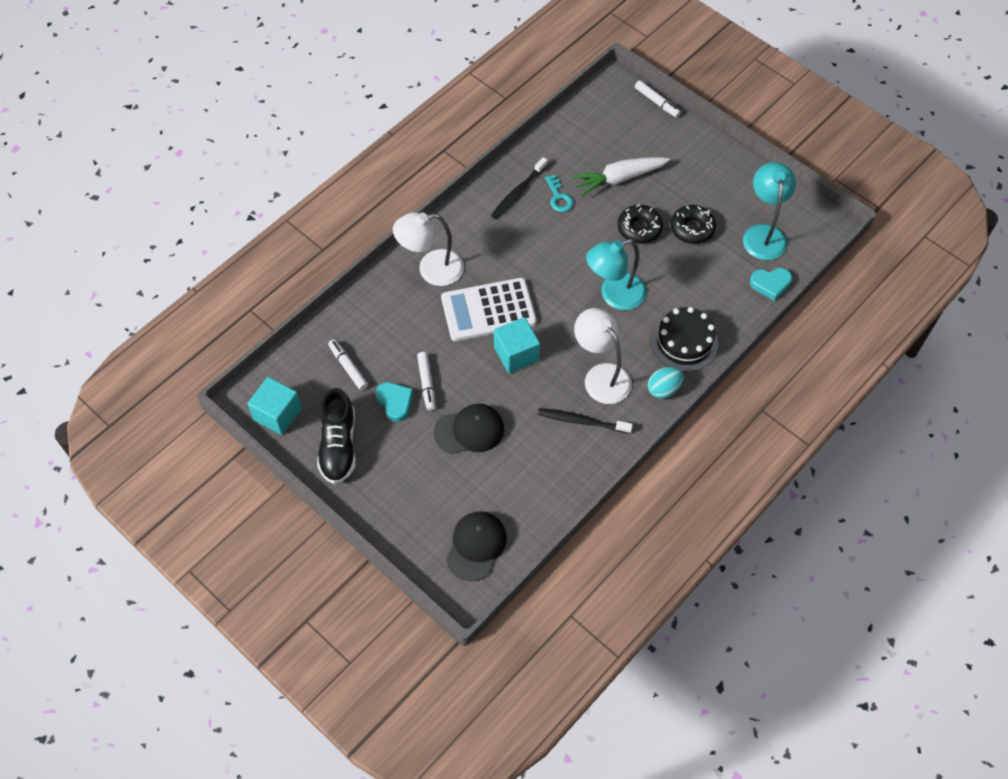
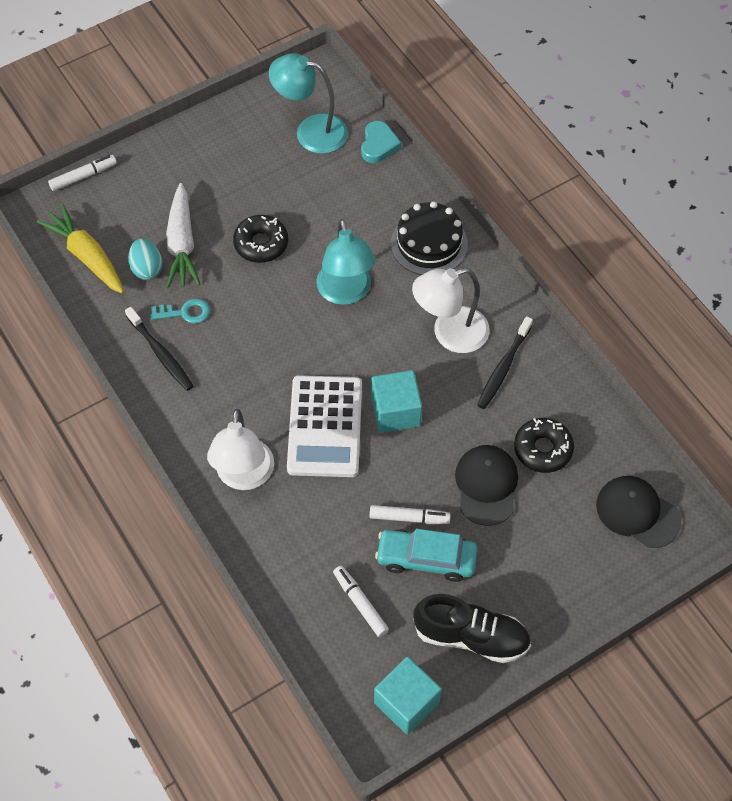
camera: 75 degrees left, 0 degrees up
white marker [328,339,368,390] -> white marker turned 75 degrees clockwise [333,566,389,637]
turquoise heart [376,382,414,422] -> turquoise car [375,529,477,582]
turquoise egg [648,367,684,399] -> turquoise egg moved to [128,239,162,280]
black donut [671,205,716,244] -> black donut moved to [514,418,574,473]
none -> yellow carrot [36,204,124,294]

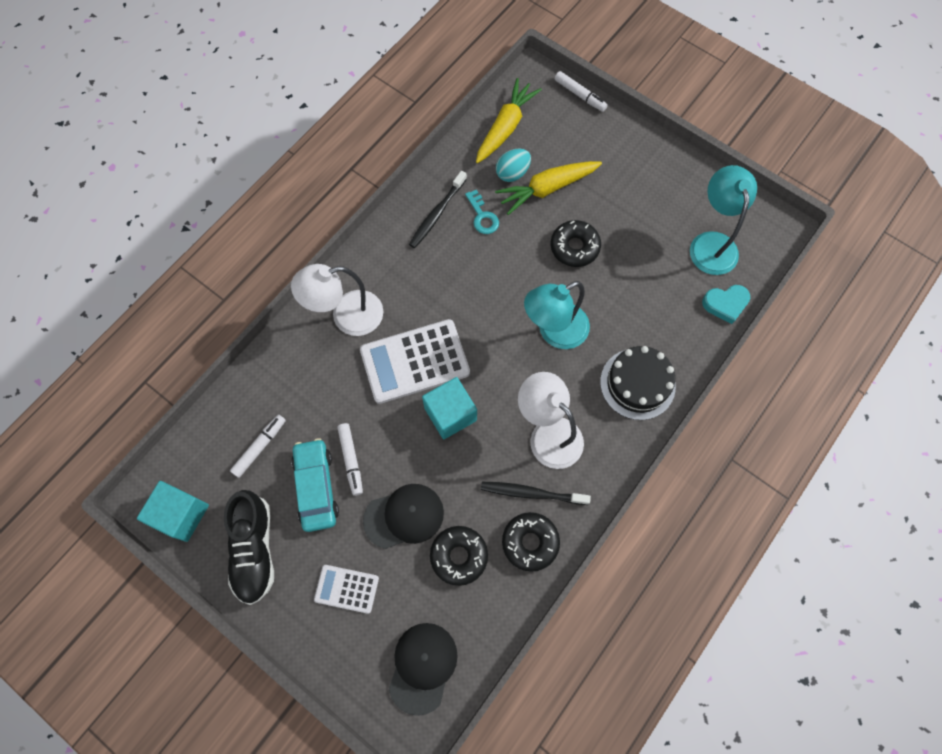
camera: 70 degrees right, 10 degrees up
white carrot [166,183,201,288] -> yellow carrot [495,161,602,215]
none -> white calculator [314,565,379,614]
none -> black donut [502,512,560,572]

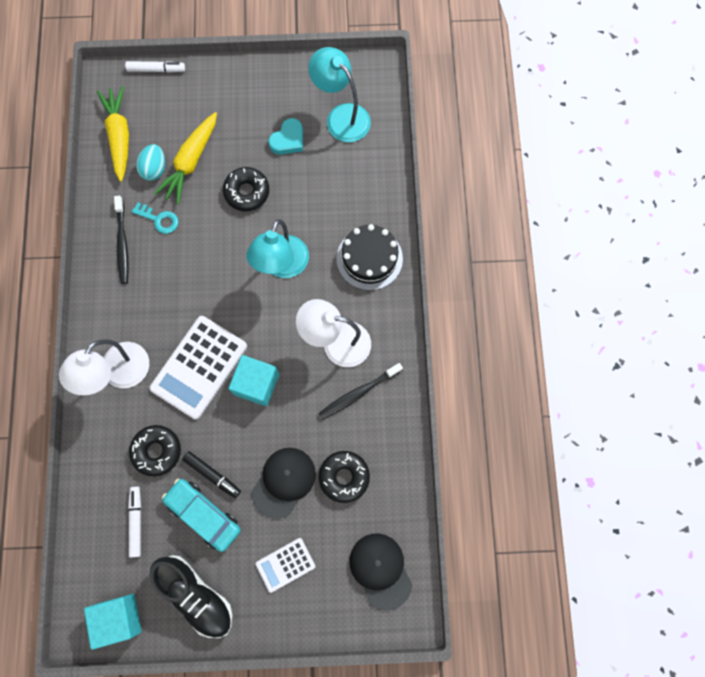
camera: 40 degrees left, 5 degrees up
white marker [337,423,363,496] -> black marker [182,451,241,498]
black donut [502,512,560,572] -> black donut moved to [129,425,181,477]
turquoise heart [702,285,750,324] -> turquoise heart moved to [268,118,303,155]

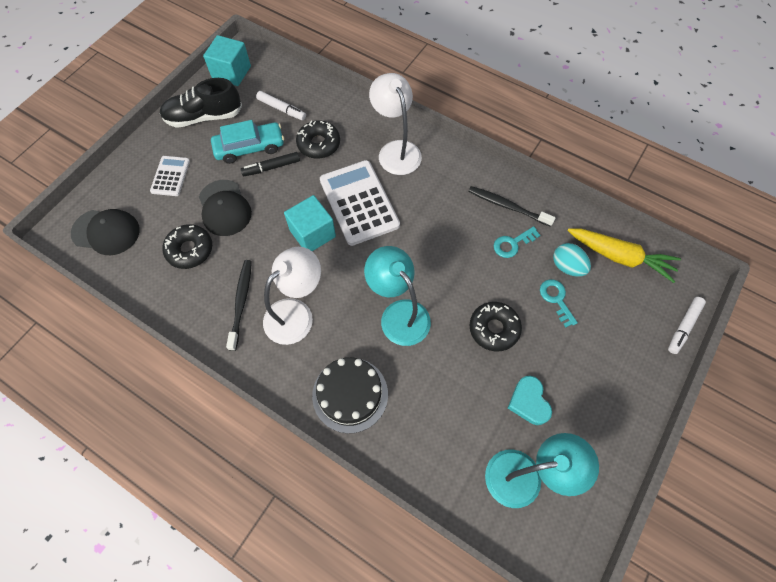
camera: 125 degrees right, 10 degrees down
yellow carrot [154,112,217,205] -> turquoise key [540,279,578,327]

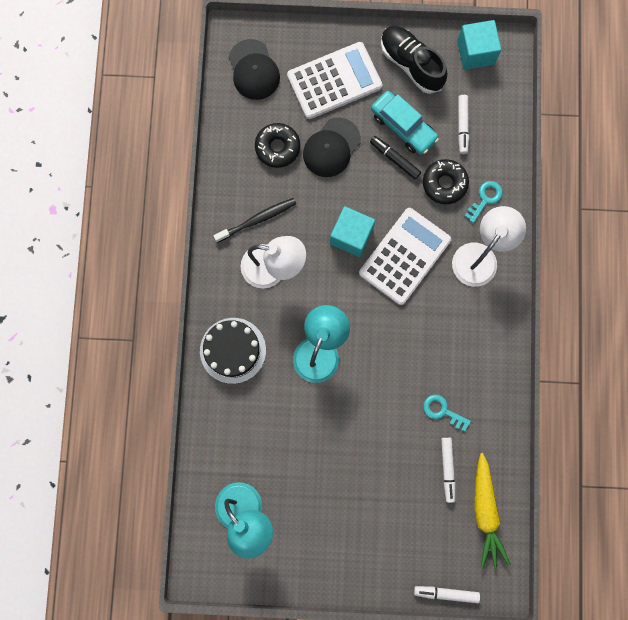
camera: 60 degrees right, 15 degrees up
white calculator [150,156,190,196] -> white calculator [287,42,383,119], size x1.87
black toothbrush [468,186,556,227] -> none
black donut [469,302,522,352] -> none
turquoise heart [508,376,552,425] -> none
turquoise key [540,279,578,327] -> turquoise key moved to [465,181,503,223]
turquoise egg [553,243,591,277] -> white marker [441,438,455,503]

